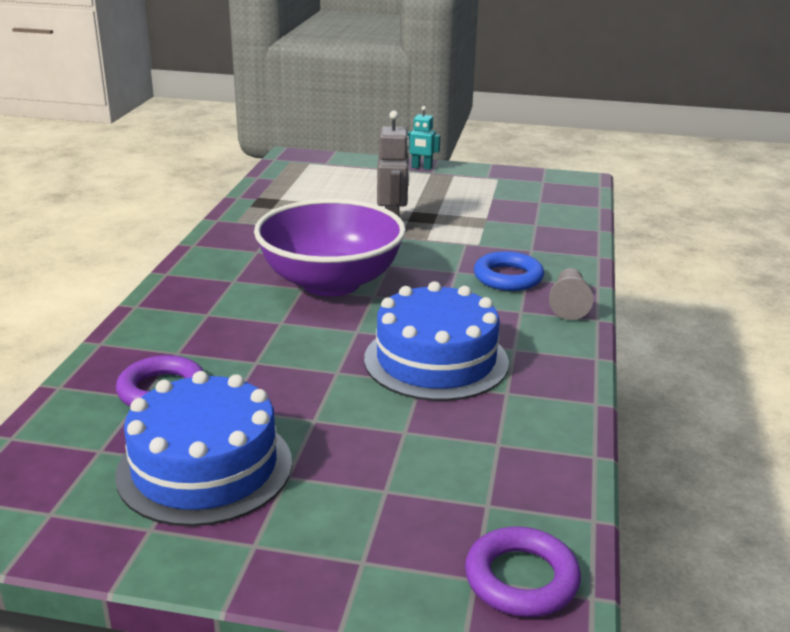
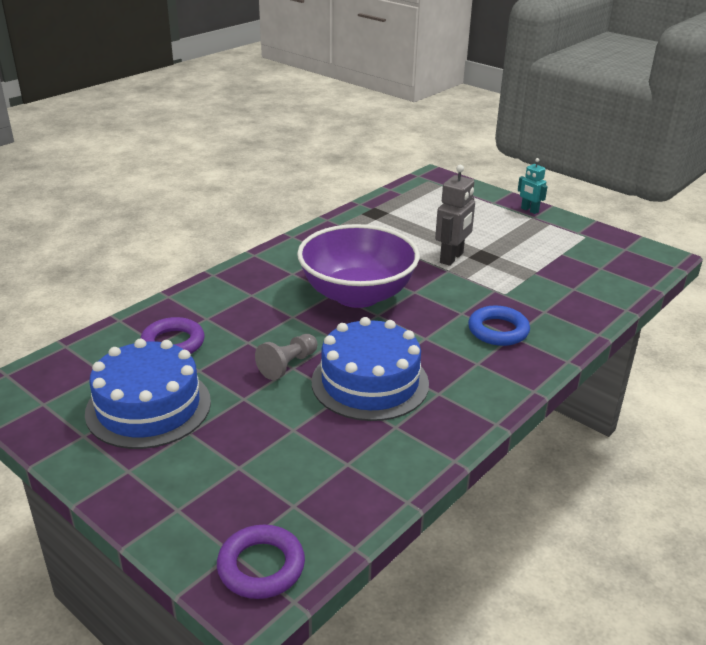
camera: 30 degrees right, 5 degrees up
grey pawn [549,268,593,320] -> grey pawn moved to [255,334,318,380]

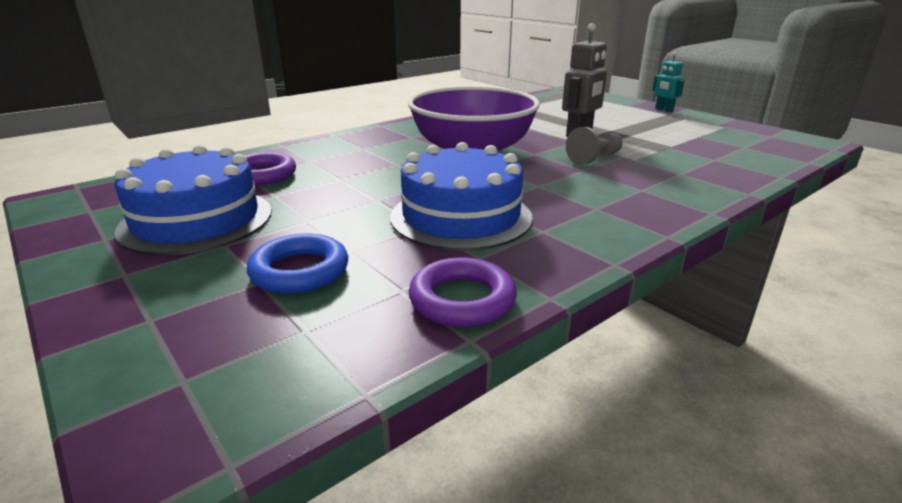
camera: 10 degrees right, 5 degrees down
purple ring [217,525,305,599] -> purple ring moved to [409,257,517,327]
grey pawn [255,334,318,380] -> grey pawn moved to [566,127,623,165]
blue ring [468,306,530,346] -> blue ring moved to [247,234,348,294]

